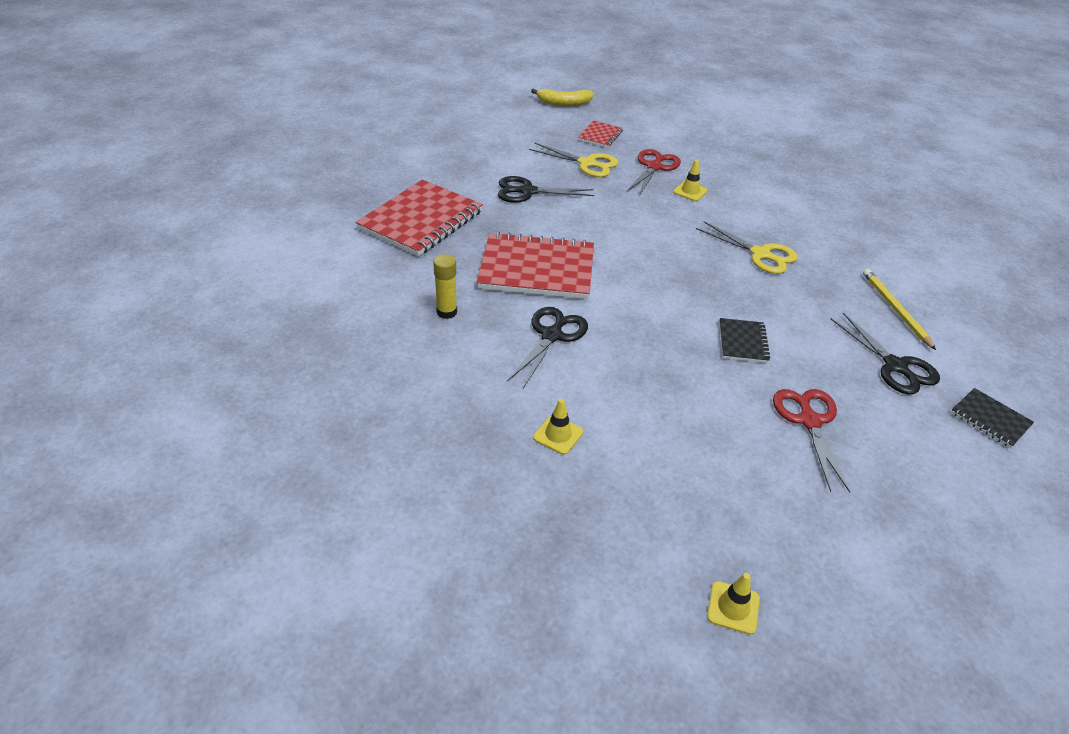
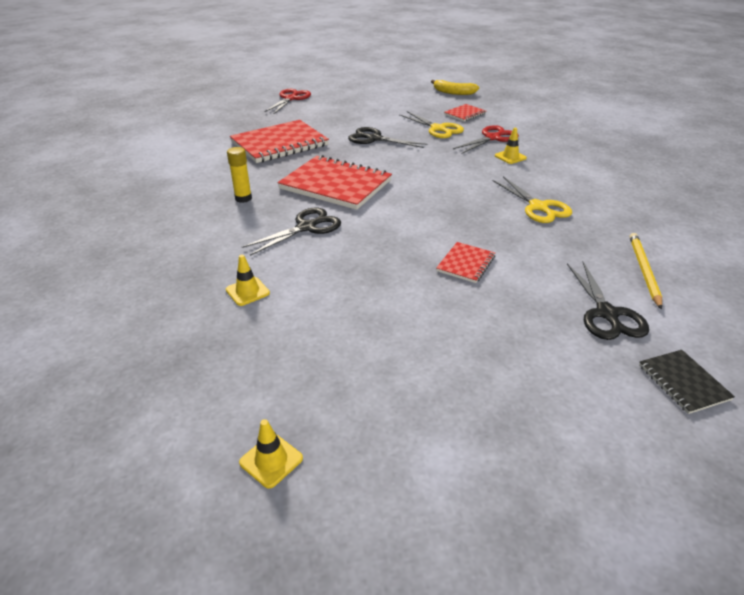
camera: 25 degrees right, 5 degrees down
black notebook [719,318,770,363] -> red notebook [436,242,495,283]
red scissors [773,389,850,493] -> red scissors moved to [264,89,311,114]

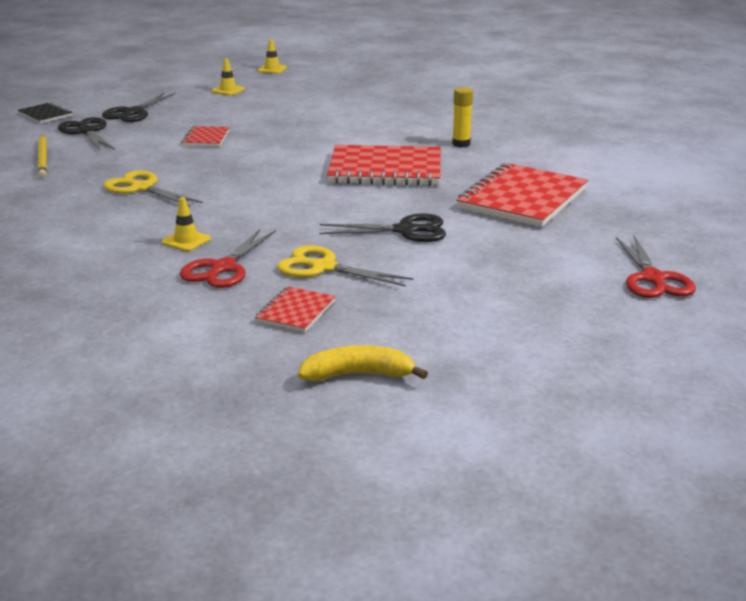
camera: 155 degrees right, 10 degrees down
yellow traffic cone [226,255,270,306] -> yellow traffic cone moved to [211,58,245,96]
black scissors [242,208,341,256] -> black scissors moved to [102,93,175,122]

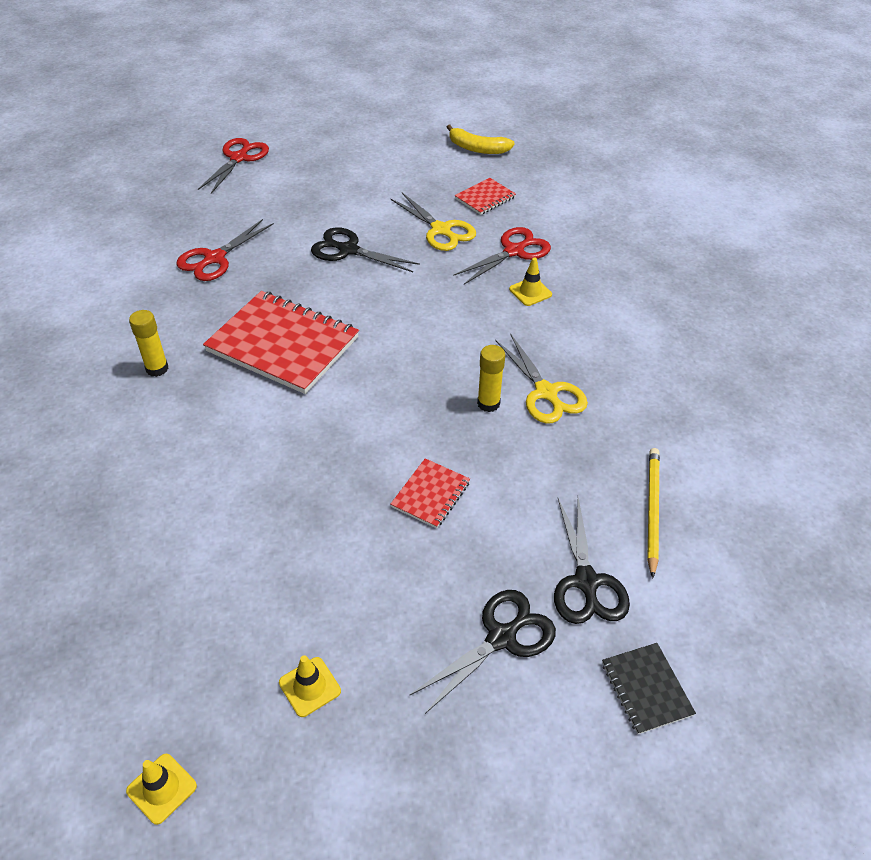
camera: 155 degrees left, 20 degrees up
red notebook [456,163,588,227] -> red scissors [176,219,274,281]
none -> yellow glue stick [477,345,505,412]

